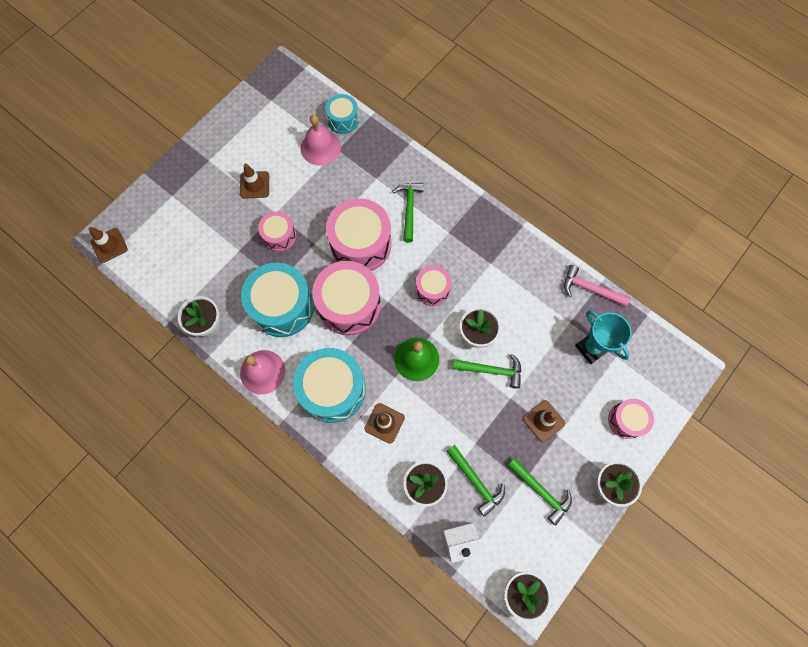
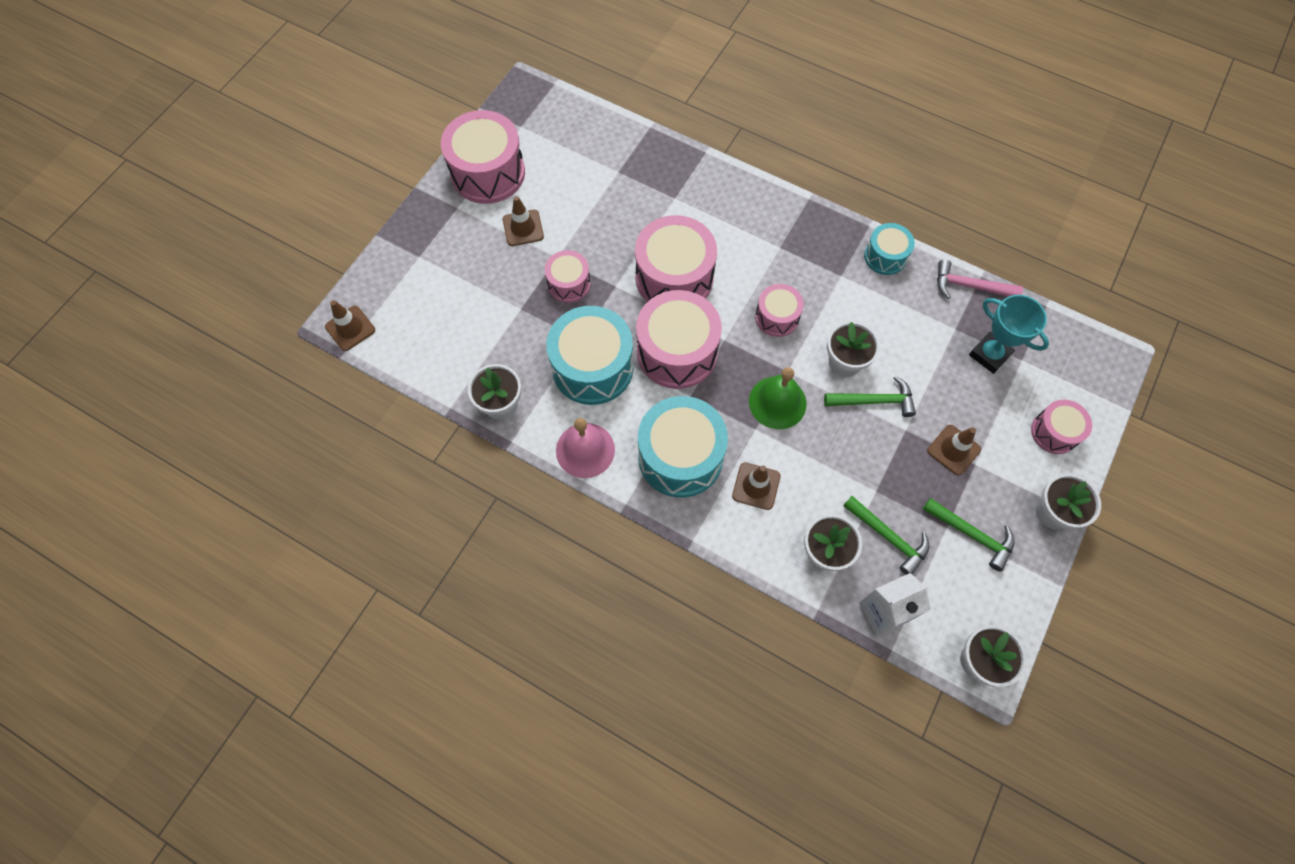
camera: 10 degrees left, 5 degrees down
pink bell [301,115,341,166] -> none
turquoise drum [325,94,359,134] -> turquoise drum moved to [864,223,915,275]
green hammer [392,183,424,243] -> none
none -> pink drum [441,110,525,204]

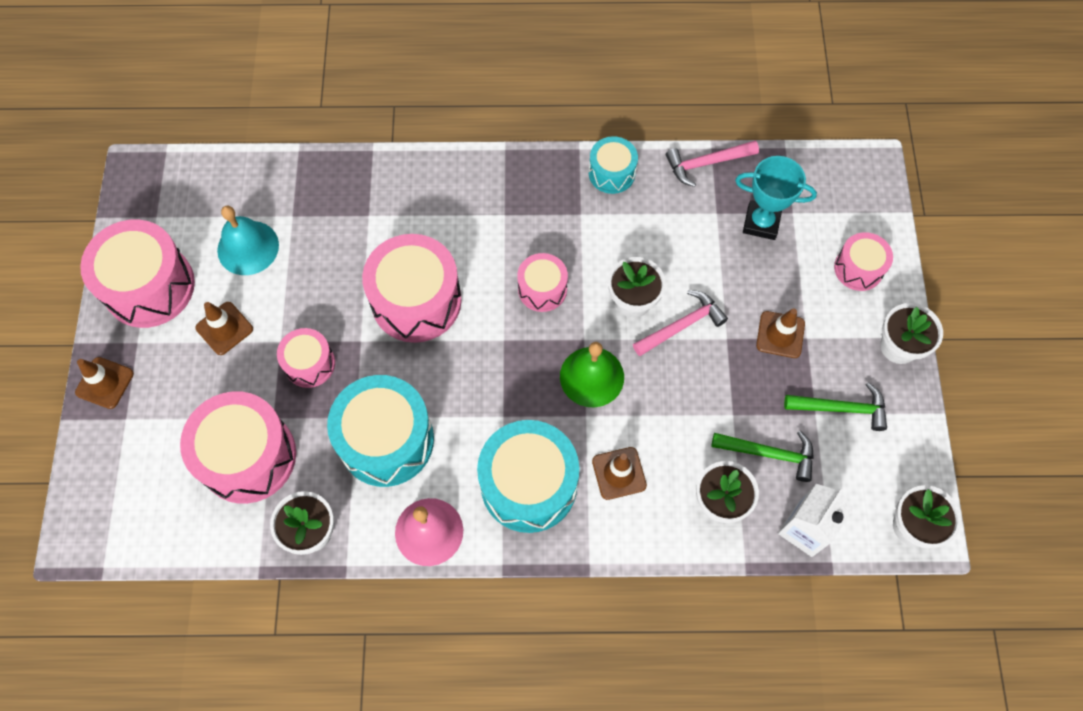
camera: 30 degrees left, 0 degrees up
brown traffic cone [325,300,375,351] -> brown traffic cone moved to [75,357,134,409]
pink drum [636,290,722,389] -> pink drum moved to [180,391,296,504]
green hammer [824,376,916,417] -> pink hammer [633,290,728,356]
none -> turquoise bell [217,206,279,275]

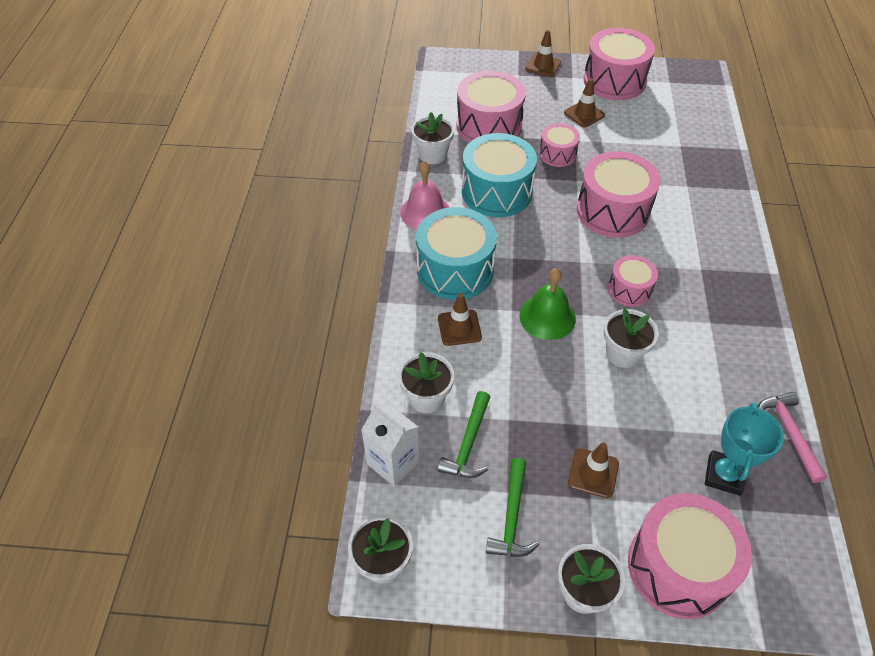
camera: 95 degrees right, 15 degrees down
turquoise bell [217,206,279,275] -> none
turquoise drum [589,136,638,194] -> none
pink hammer [633,290,728,356] -> none
pink drum [834,232,893,291] -> pink drum [628,493,752,619], size x1.82

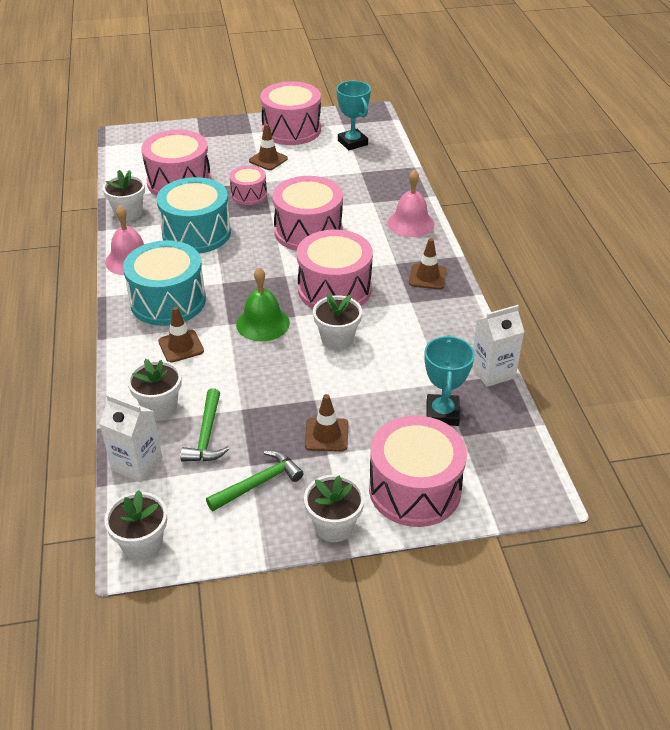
camera: 15 degrees left, 10 degrees down
green hammer [486,458,539,557] -> green hammer turned 120 degrees counterclockwise [206,450,304,511]
brown traffic cone [526,30,561,77] -> brown traffic cone moved to [409,238,447,290]
pink drum [608,255,658,307] -> pink drum [297,230,373,309], size x1.82
pink hammer [758,392,827,483] -> white carton [472,305,524,387]
none -> turquoise trophy [336,81,371,150]
none -> pink bell [387,169,435,237]

